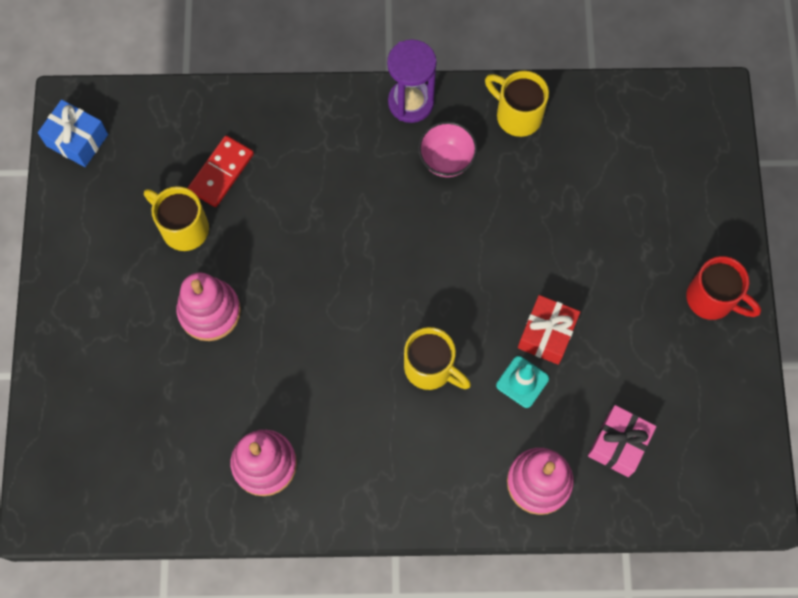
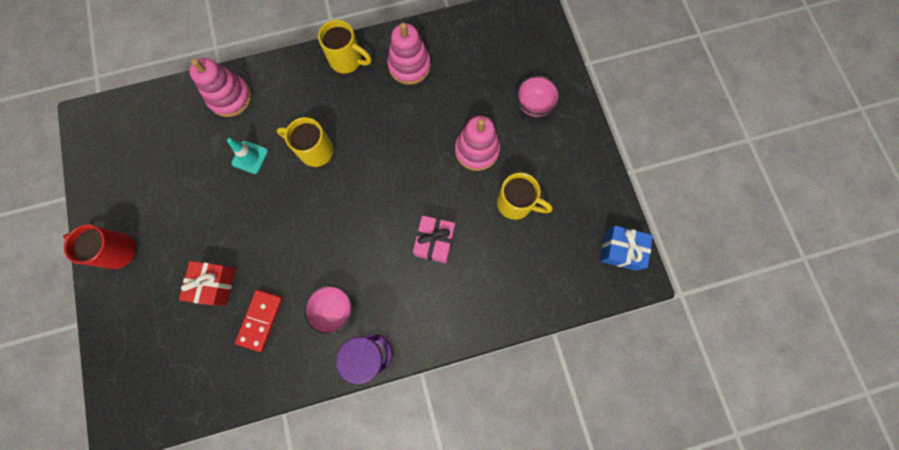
camera: 165 degrees right, 5 degrees up
red domino [188,135,254,207] -> red domino moved to [235,290,283,352]
yellow mug [485,71,549,137] -> yellow mug moved to [318,20,372,74]
red gift [518,295,580,365] -> red gift moved to [179,261,236,306]
pink gift [588,405,656,477] -> pink gift moved to [413,215,455,263]
none -> pink bowl [516,75,560,117]

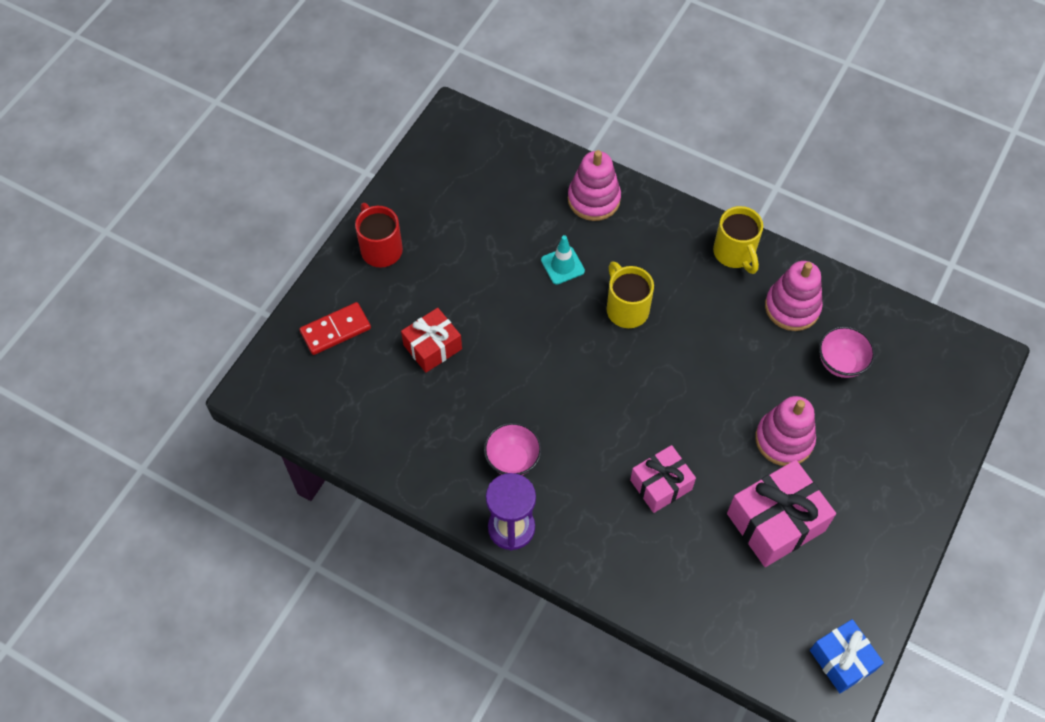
camera: 45 degrees right, 15 degrees down
red domino [235,290,283,352] -> red domino moved to [300,302,371,355]
yellow mug [497,173,552,220] -> pink gift [727,460,836,567]
pink bowl [516,75,560,117] -> pink bowl moved to [819,326,875,378]

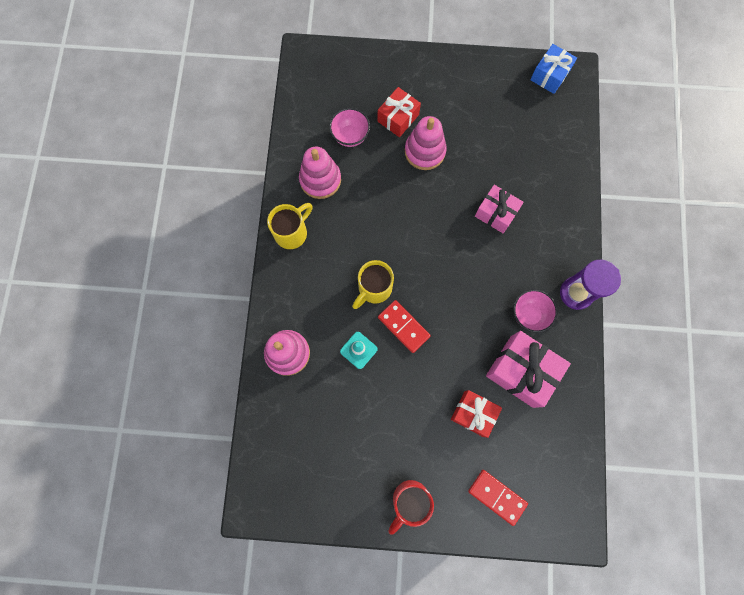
camera: 115 degrees left, 15 degrees up
pink gift [727,460,836,567] -> pink gift moved to [486,331,571,408]
none -> red gift [377,87,421,137]
none -> red domino [378,300,431,353]

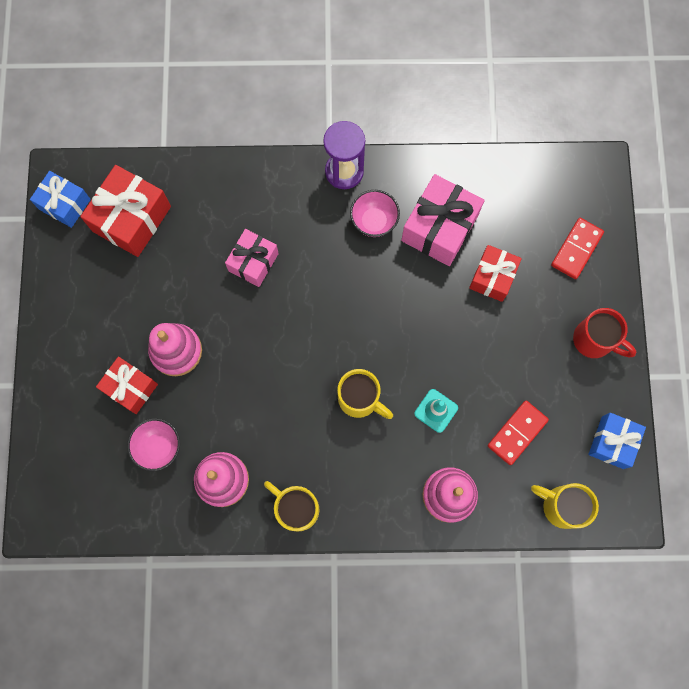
camera: 95 degrees left, 0 degrees up
red domino [378,300,431,353] -> red domino moved to [488,401,549,465]
none -> red gift [80,165,171,257]
none -> yellow mug [531,483,599,529]
none -> blue gift [588,413,646,469]

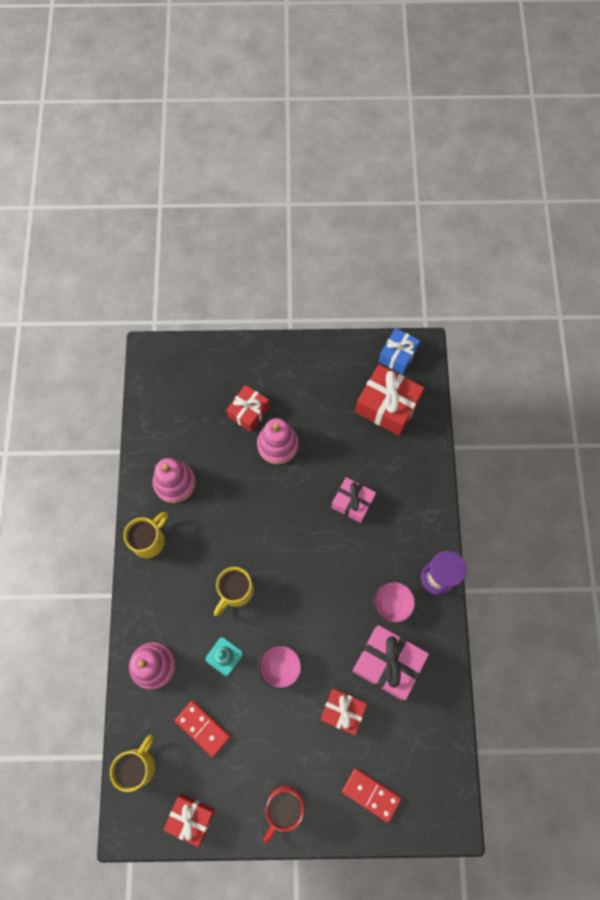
camera: 90 degrees right, 5 degrees down
pink bowl [127,418,180,471] -> pink bowl moved to [258,644,302,690]
blue gift [588,413,646,469] -> red gift [163,794,215,847]

